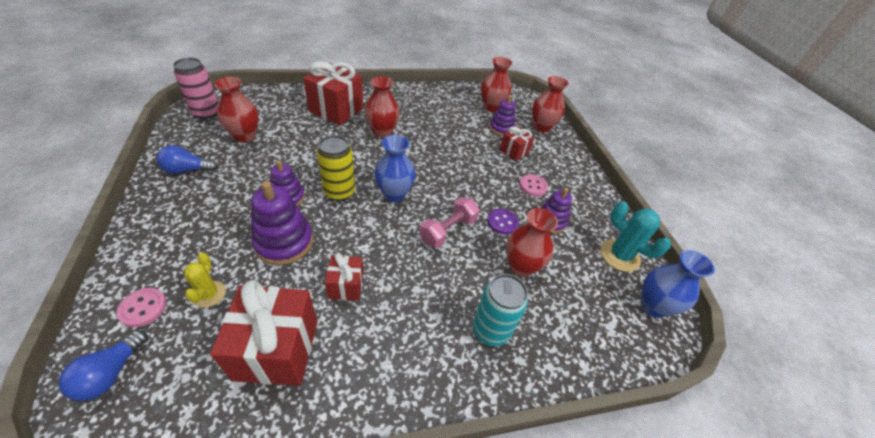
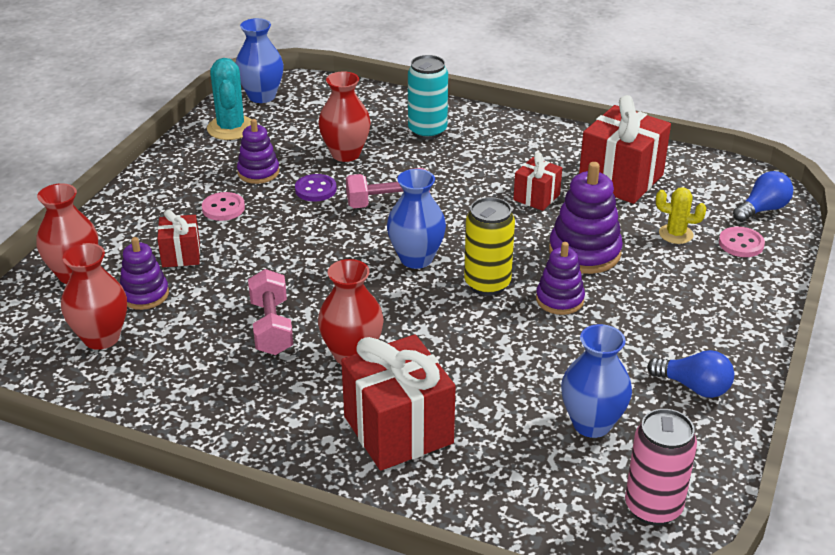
camera: 140 degrees left, 10 degrees down
yellow cactus [184,253,226,308] -> yellow cactus turned 75 degrees clockwise [656,187,706,244]
red vase [214,77,259,142] -> blue vase [561,324,632,438]
none -> pink dumbbell [248,269,293,355]

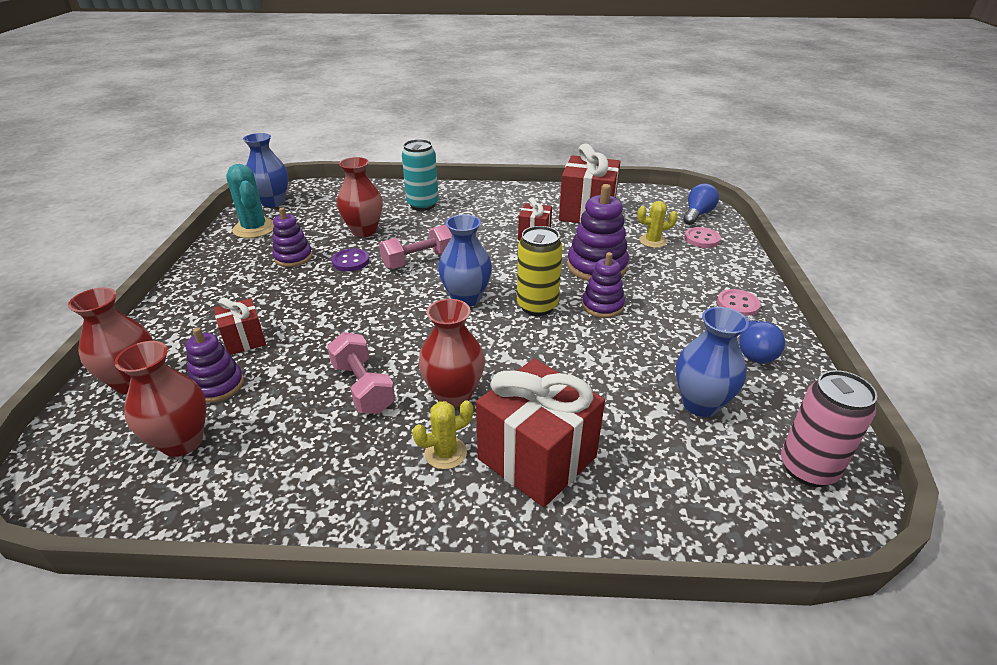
camera: 20 degrees left, 0 degrees up
pink button [202,192,245,221] -> pink button moved to [717,289,761,316]
blue light bulb [647,350,734,398] -> blue light bulb turned 90 degrees clockwise [739,315,785,363]
none -> yellow cactus [412,400,473,469]

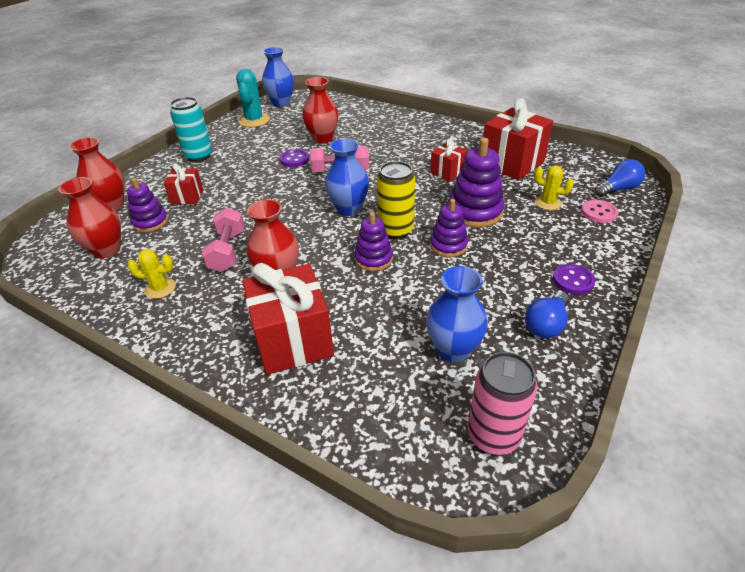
camera: 30 degrees right, 5 degrees up
purple stacking toy [272,207,312,267] -> purple stacking toy moved to [354,212,393,271]
turquoise can [402,139,438,211] -> turquoise can moved to [170,97,212,162]
yellow cactus [412,400,473,469] -> yellow cactus moved to [127,249,176,299]
pink button [717,289,761,316] -> purple button [553,264,596,295]

